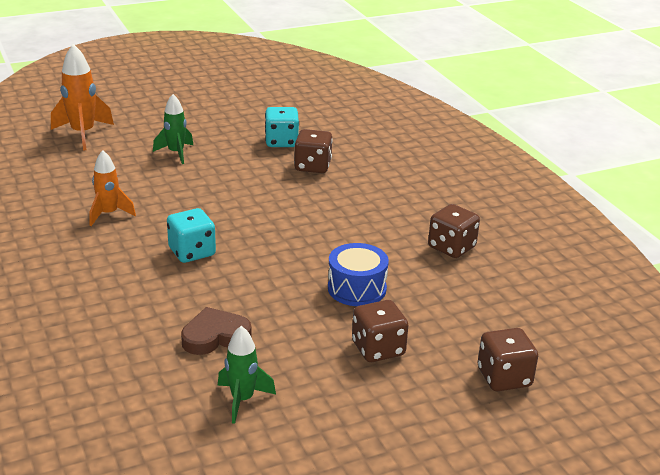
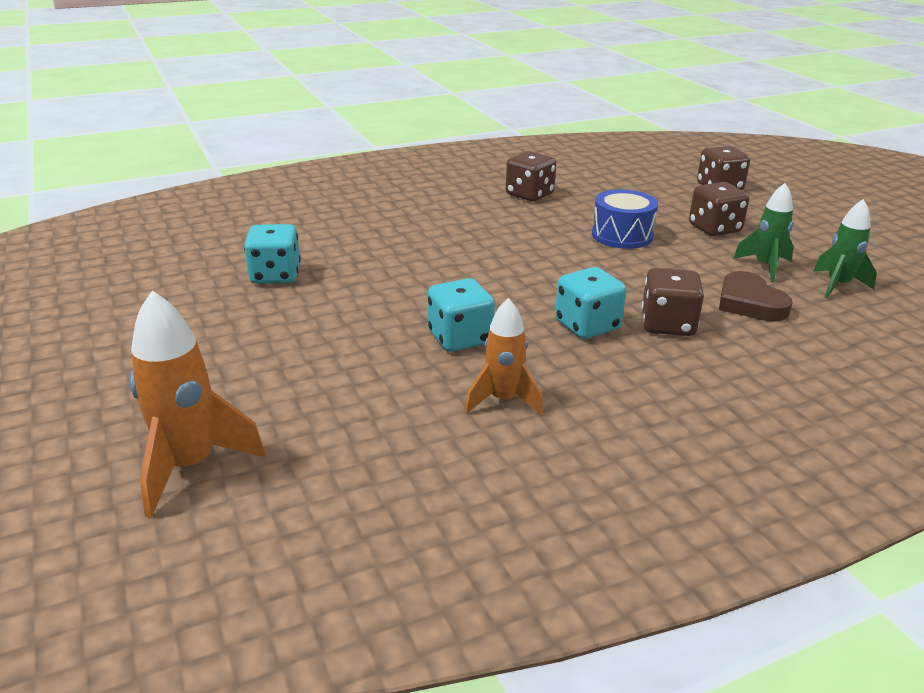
camera: 90 degrees left, 0 degrees up
green rocket [153,94,193,164] -> green rocket moved to [733,183,794,282]
brown dice [294,129,333,173] -> brown dice moved to [642,268,704,336]
none -> turquoise dice [428,278,495,352]

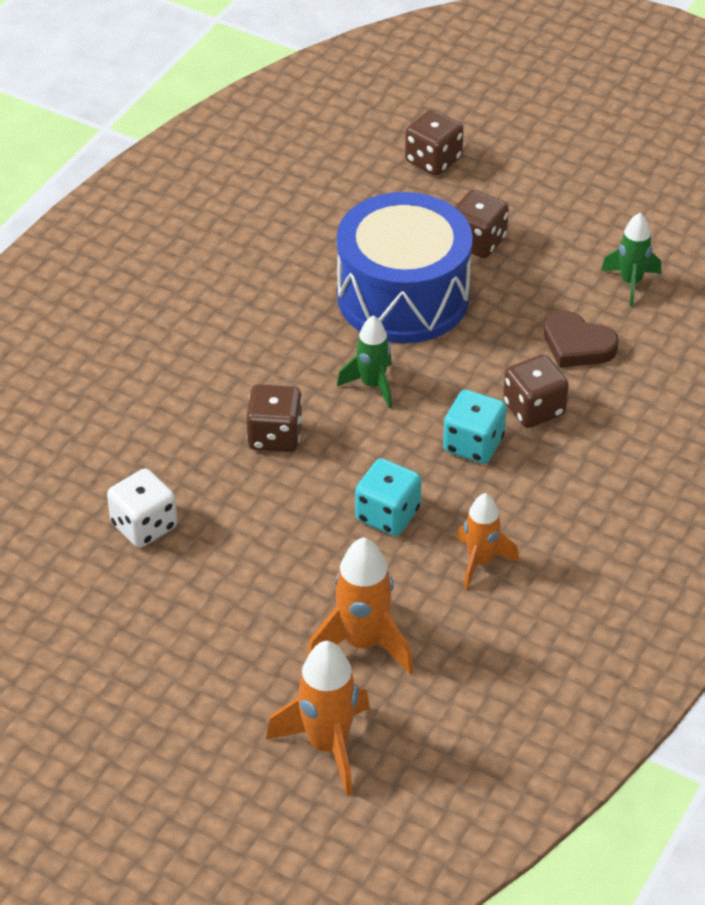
camera: 35 degrees left, 15 degrees up
turquoise dice [244,224,301,284] -> white dice [107,468,177,548]
brown dice [506,151,556,201] -> brown dice moved to [246,384,303,452]
blue drum [592,189,658,249] -> blue drum [337,192,473,343], size x1.93
green rocket [733,183,794,282] -> green rocket moved to [337,315,392,408]
none -> orange rocket [307,537,413,674]

